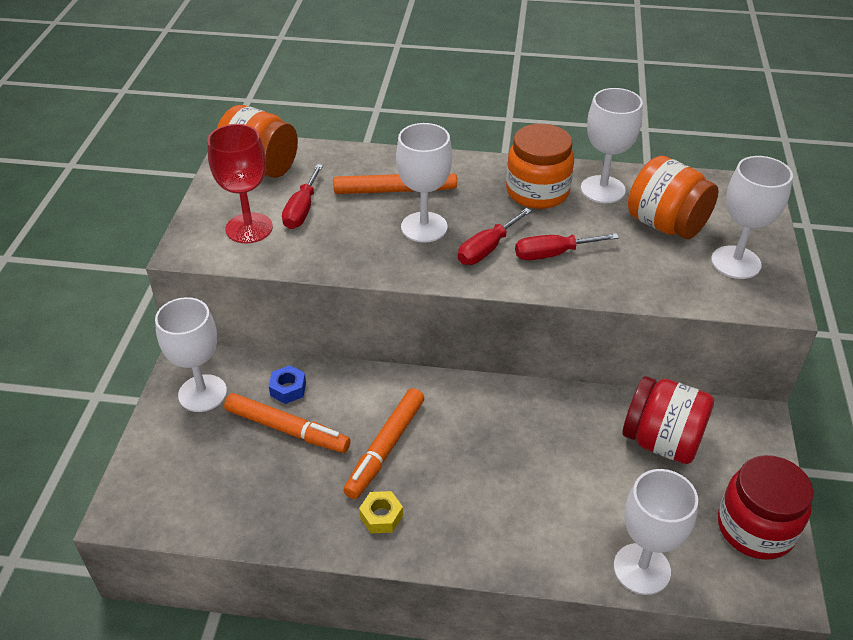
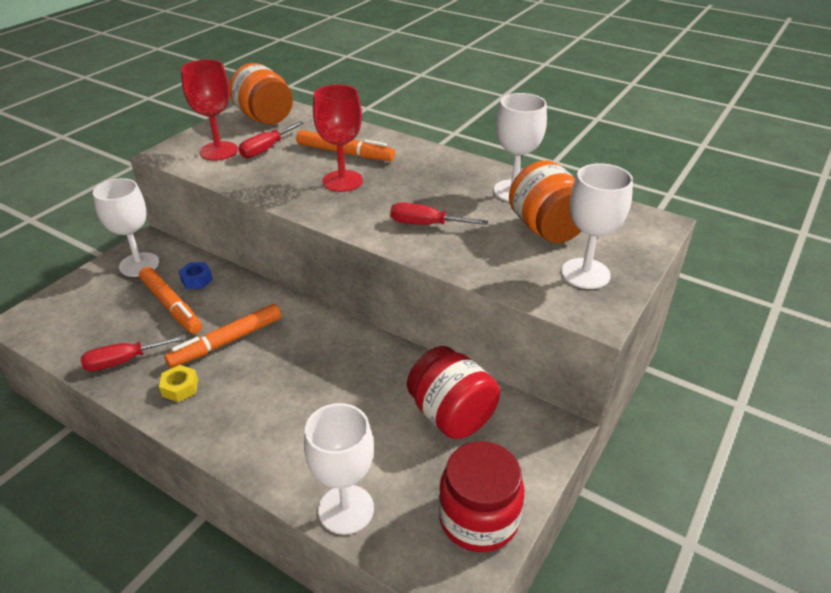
camera: 25 degrees right, 5 degrees down
white goblet [396,123,452,243] -> red goblet [313,84,363,192]
red screwdriver [458,208,532,265] -> red screwdriver moved to [80,334,186,371]
orange jar [506,124,574,209] -> none

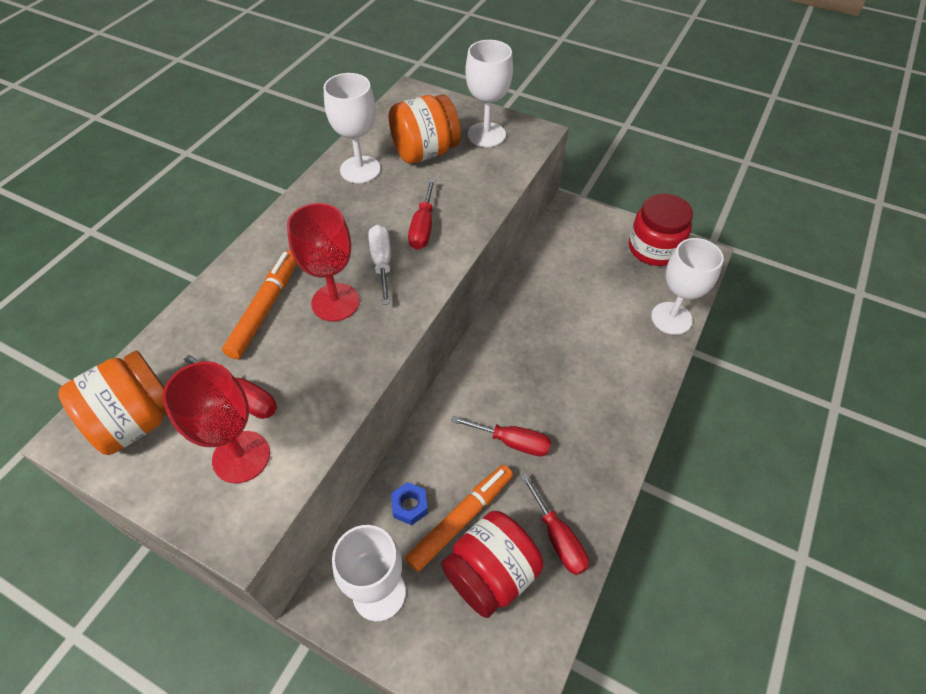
camera: 95 degrees left, 15 degrees up
yellow nut [159,365,198,402] -> none
orange marker [165,304,281,368] -> red screwdriver [451,416,551,456]
red jar [407,346,500,439] -> red jar moved to [441,511,543,618]
none -> white screwdriver [369,224,391,305]

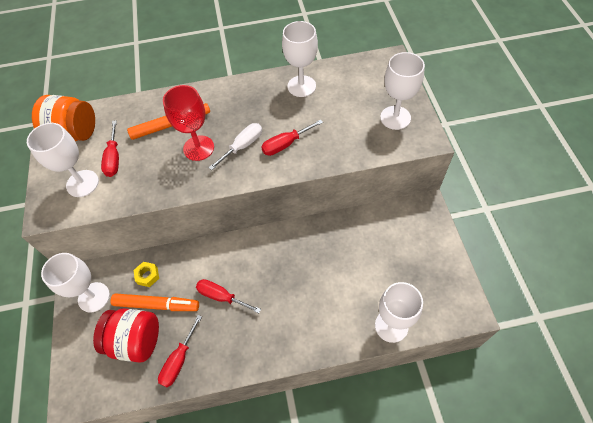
camera: 55 degrees right, 5 degrees up
red goblet [162,362,270,483] -> white goblet [27,123,99,197]
orange jar [389,95,461,164] -> none
blue nut [391,482,428,525] -> yellow nut [134,262,159,287]
red screwdriver [451,416,551,456] -> red screwdriver turned 135 degrees clockwise [196,279,261,313]
red jar [629,194,693,266] -> none

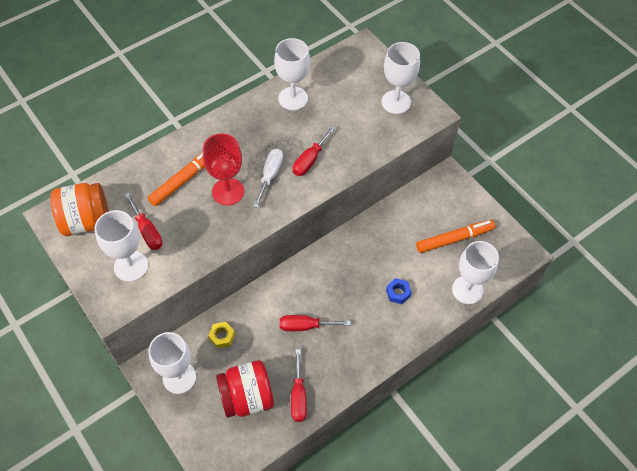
camera: 30 degrees left, 0 degrees up
orange marker [110,293,199,311] -> orange marker moved to [416,220,495,253]
none -> blue nut [386,278,412,304]

